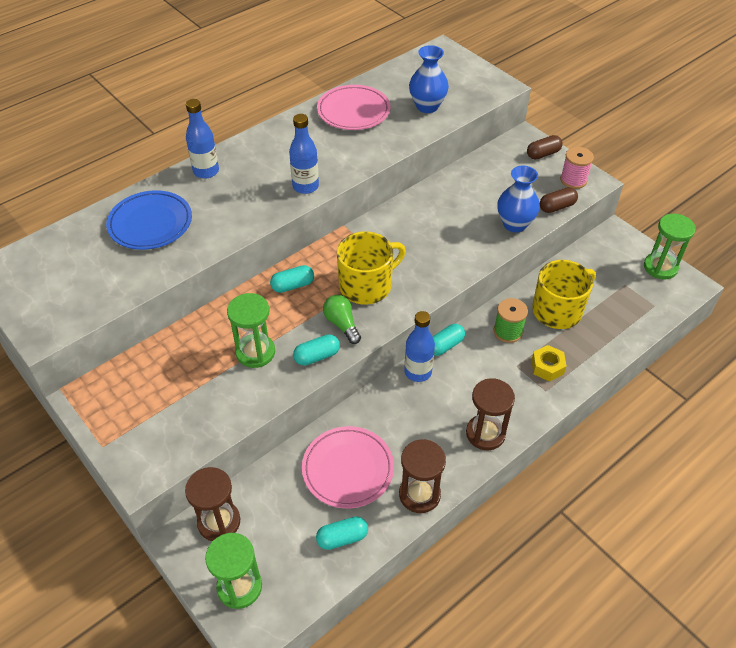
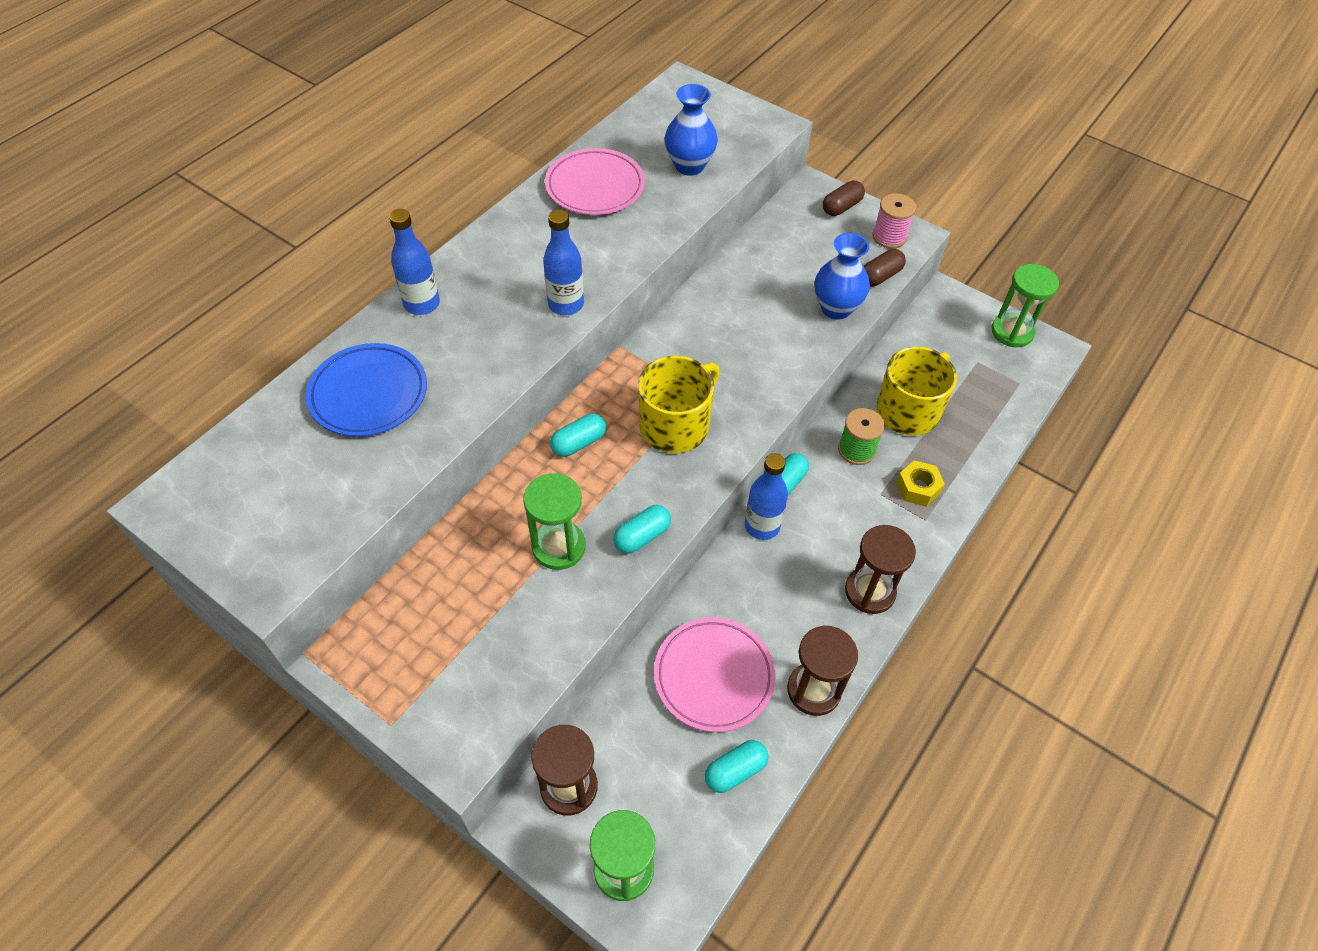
camera: 15 degrees left, 5 degrees up
green light bulb [323,295,361,344] -> none

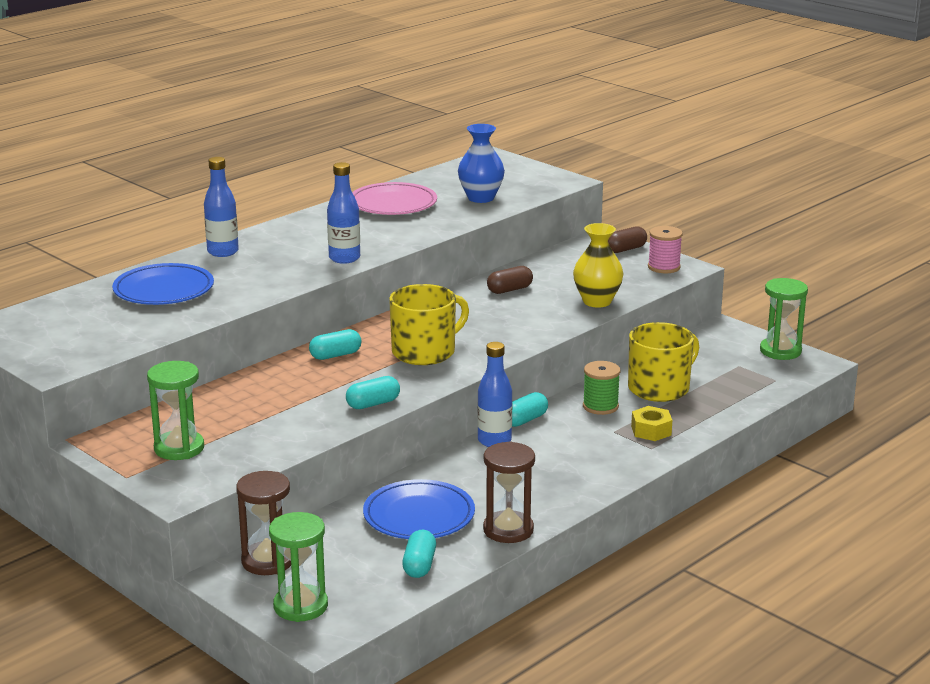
camera: 10 degrees right, 30 degrees down
green hourglass [523,473,586,570] -> green hourglass moved to [147,361,204,460]
pink plate [654,617,776,732] -> blue plate [363,479,475,539]
turquoise capsule [705,740,768,793] -> turquoise capsule turned 60 degrees counterclockwise [402,530,436,578]
blue vase [814,233,870,320] -> yellow vase [573,223,624,308]
brown hourglass [845,525,916,614] -> none
brown capsule [863,249,906,286] -> brown capsule moved to [487,266,533,294]

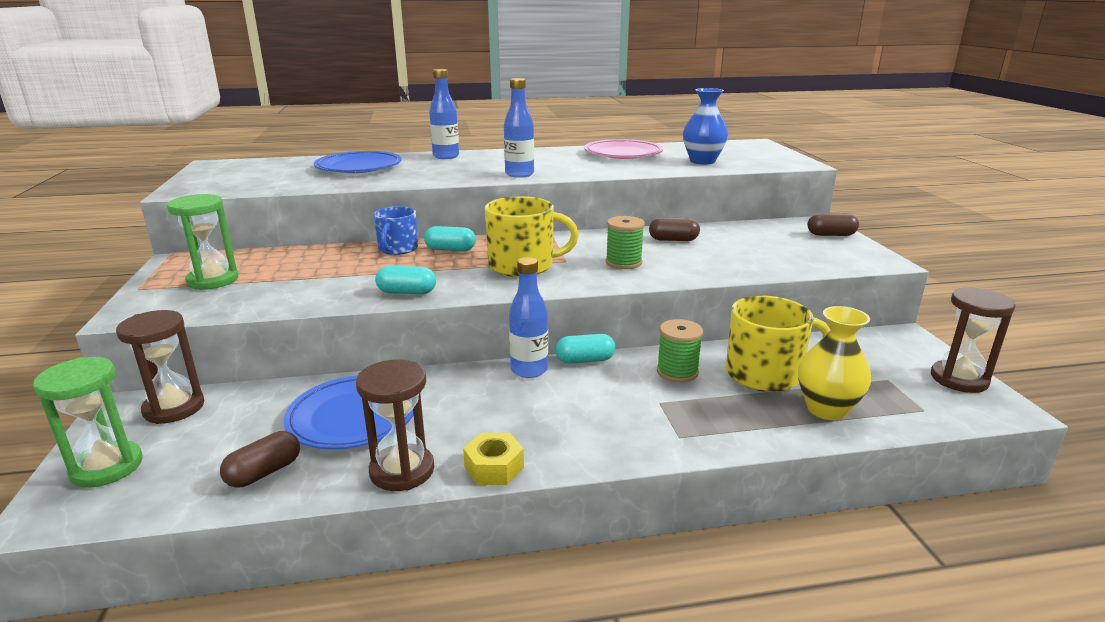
camera: 35 degrees right, 0 degrees up
turquoise capsule [402,530,436,578] -> brown capsule [220,431,300,487]
yellow vase [573,223,624,308] -> yellow vase moved to [798,306,871,420]
yellow nut [631,406,672,441] -> yellow nut moved to [463,433,524,485]
pink spool [648,226,683,273] -> none
green hourglass [760,278,808,360] -> brown hourglass [931,287,1016,393]
none -> blue mug [374,206,418,255]
none -> green spool [606,216,645,269]

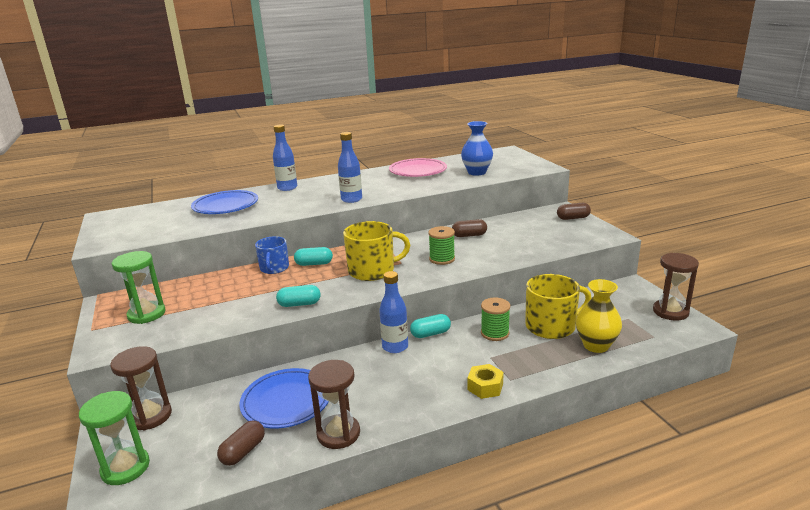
camera: 10 degrees left, 0 degrees up
yellow nut [463,433,524,485] -> yellow nut moved to [467,364,504,399]

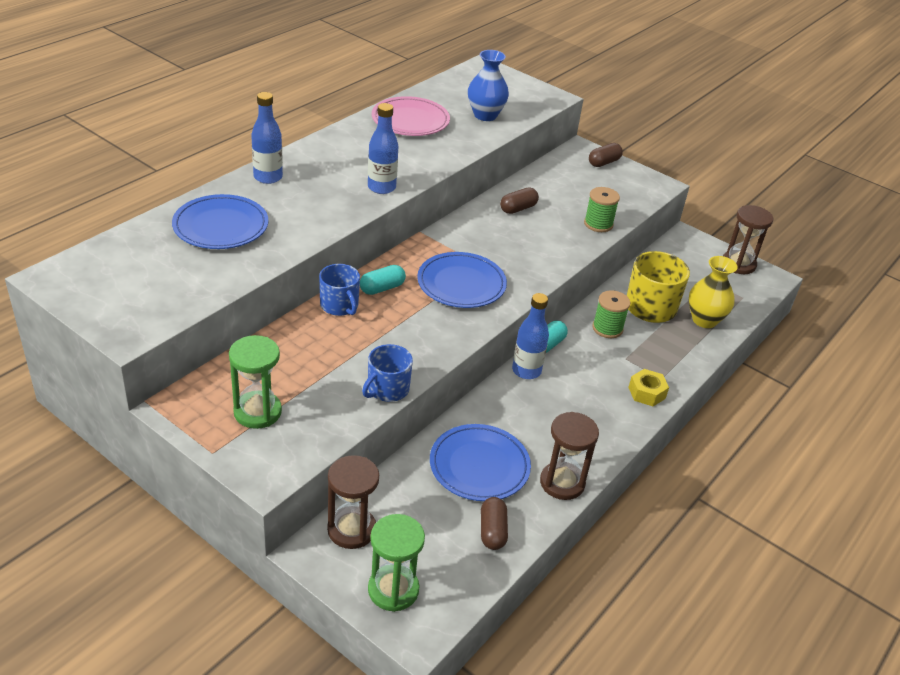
camera: 35 degrees left, 15 degrees up
turquoise capsule [276,285,321,307] -> none
yellow mug [343,221,410,281] -> blue plate [417,252,507,308]
green spool [428,226,455,265] -> green spool moved to [584,187,620,232]
none -> blue mug [362,344,413,402]

